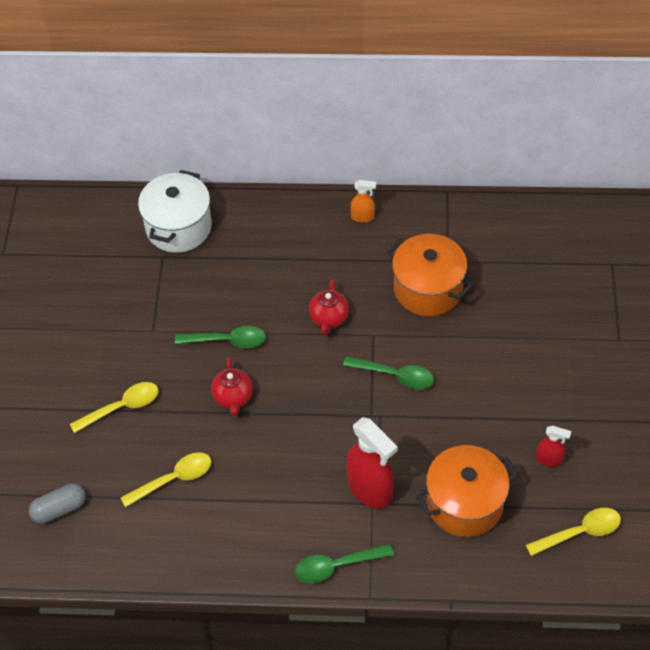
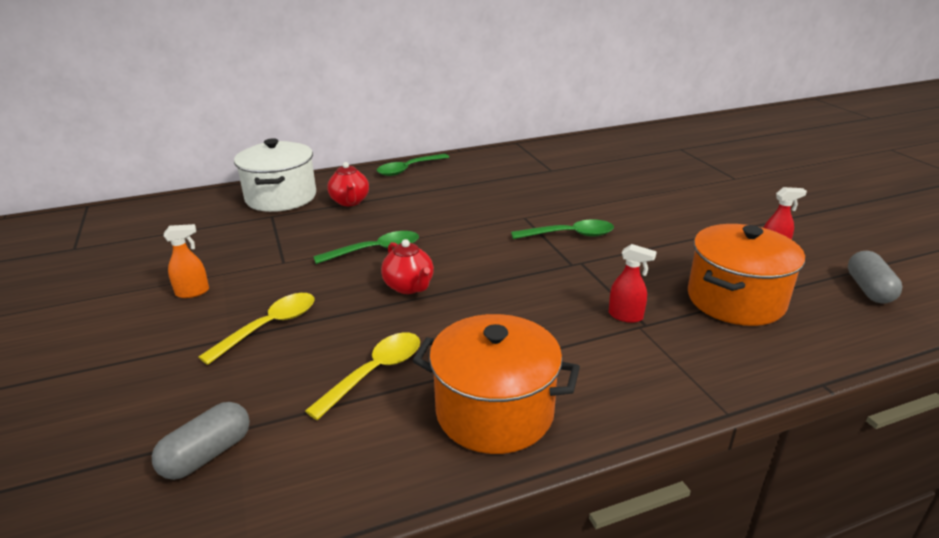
camera: 25 degrees left, 25 degrees down
green spoon [295,544,394,583] -> green spoon moved to [377,154,449,176]
red teapot [309,280,349,335] -> red teapot moved to [327,162,369,206]
red spray bottle [346,417,398,509] -> red spray bottle [609,244,657,323], size x0.50
orange spray bottle [350,180,376,223] -> orange spray bottle moved to [164,224,209,298]
orange pot [387,234,473,316] -> orange pot moved to [413,314,580,454]
yellow spoon [526,508,621,556] -> grey capsule [848,251,903,304]

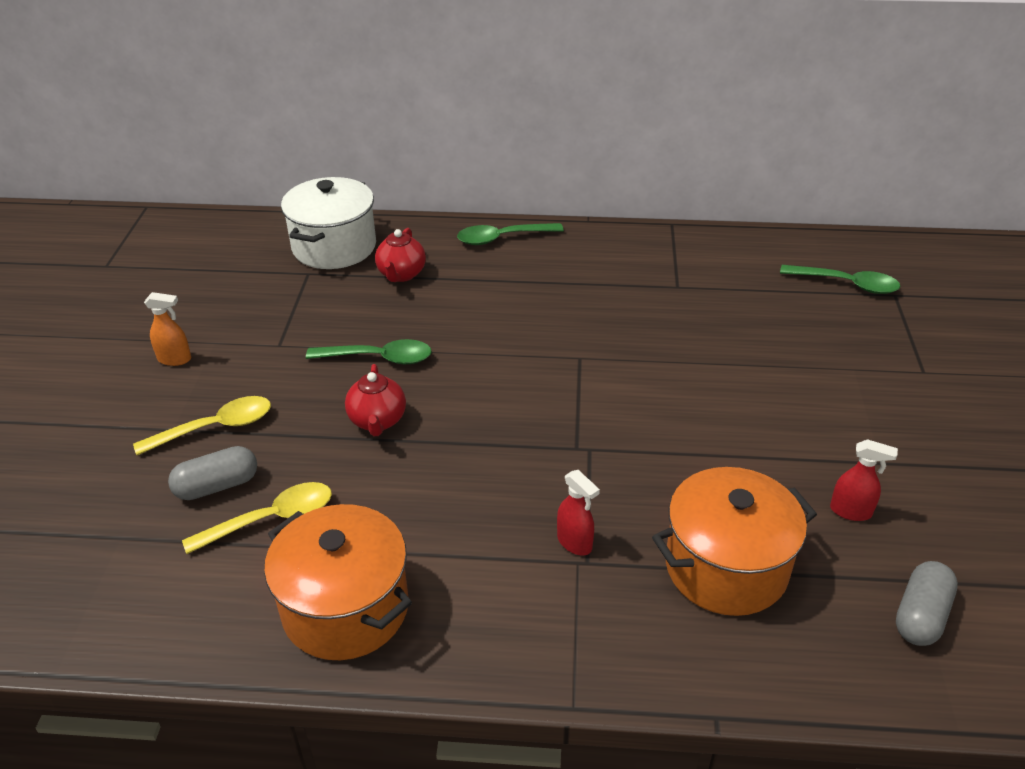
camera: 25 degrees right, 10 degrees up
grey capsule [152,402,250,480] -> grey capsule moved to [168,446,257,500]
green spoon [511,220,614,239] -> green spoon moved to [780,265,901,294]

